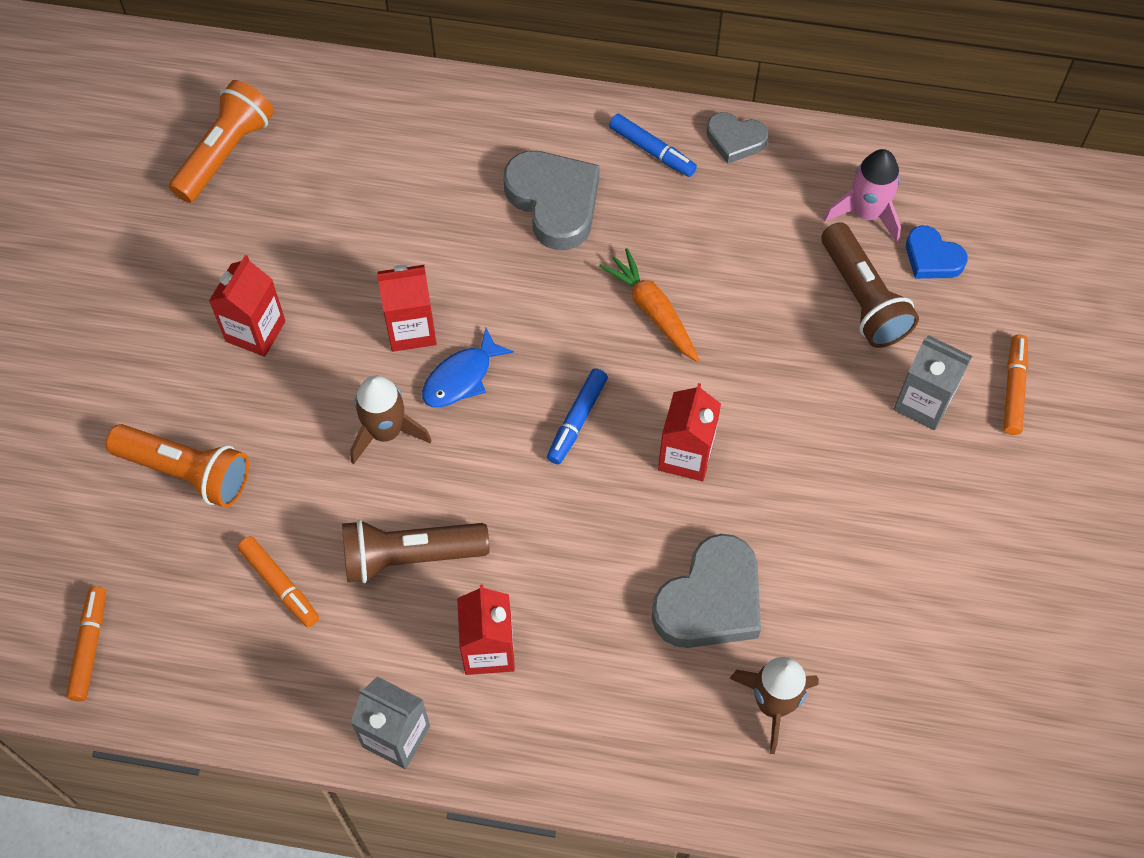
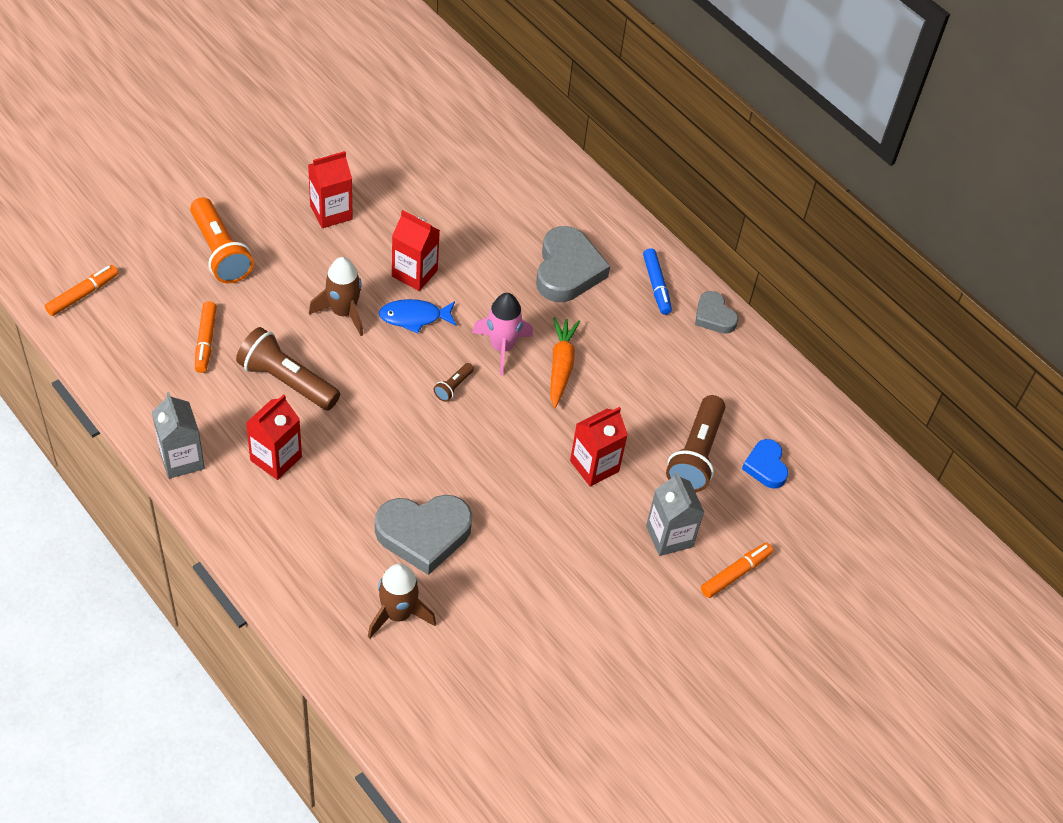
camera: 35 degrees right, 10 degrees down
orange flashlight [169,80,274,203] -> none
blue marker [547,368,608,464] -> brown flashlight [434,363,474,402]
red carton [658,383,721,481] -> red carton moved to [570,407,628,487]
pink rocket [824,149,901,243] -> pink rocket moved to [472,293,533,375]

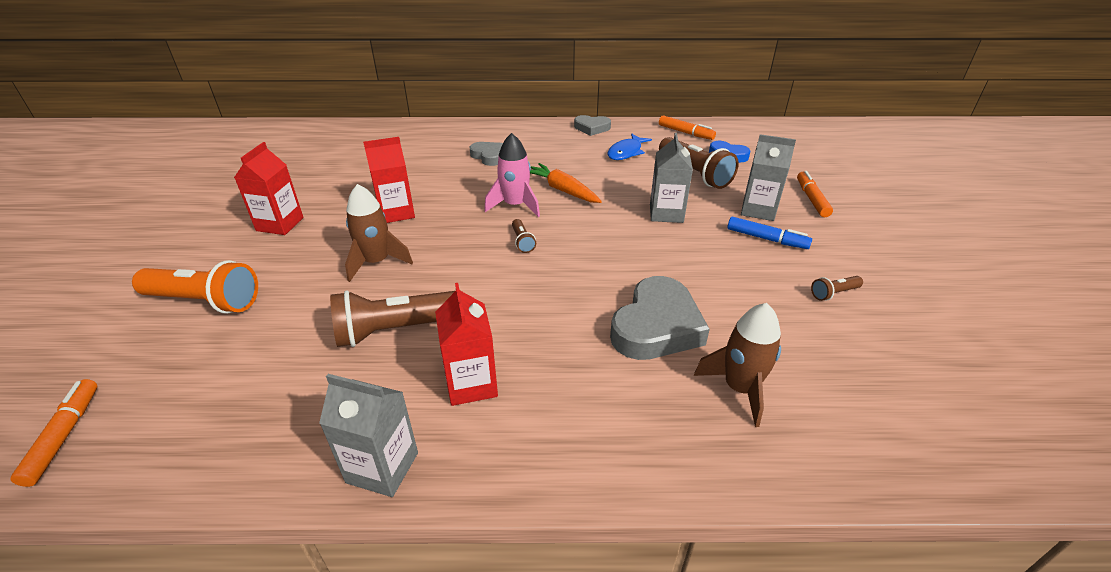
camera: 45 degrees left, 15 degrees down
orange marker [195,301,217,373] -> orange marker moved to [659,115,716,140]
blue fish [379,299,457,333] -> blue fish moved to [607,134,652,160]
grey heart [536,226,610,302] -> grey heart [470,142,503,166], size x0.57
red carton [570,407,628,487] -> grey carton [650,133,693,223]
blue marker [643,248,672,315] -> blue marker moved to [727,217,812,249]
none -> brown flashlight [811,276,863,301]

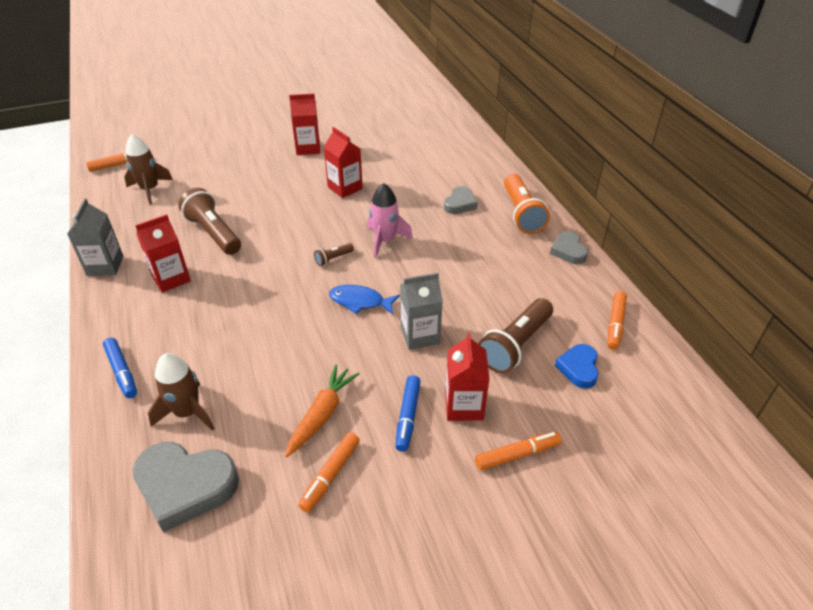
camera: 70 degrees right, 5 degrees up
orange flashlight [132,260,258,314] -> orange flashlight moved to [504,174,550,234]
brown rocket [345,184,413,282] -> brown rocket moved to [124,134,173,205]
orange carrot [530,163,602,203] -> orange carrot moved to [285,364,359,457]
blue fish [607,134,652,160] -> blue fish moved to [329,285,400,315]
grey heart [610,276,710,360] -> grey heart moved to [132,442,239,533]
grey carton [741,134,796,221] -> red carton [445,333,490,421]
brown flashlight [811,276,863,301] -> orange marker [298,432,360,513]
none -> blue marker [103,338,137,398]

